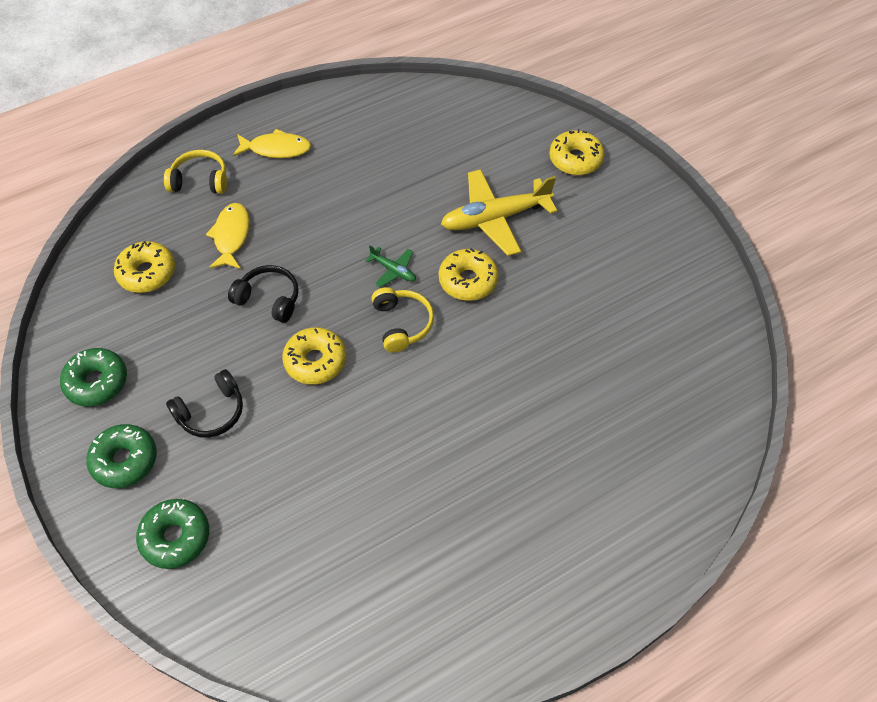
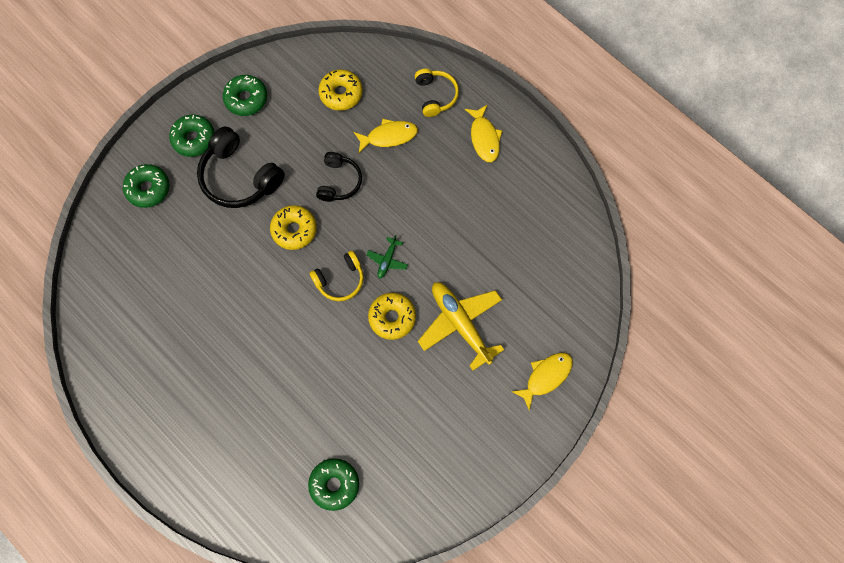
camera: 75 degrees right, 15 degrees up
black headphones [166,369,243,438] -> black headphones [197,126,285,208], size x1.65
yellow donut [549,129,605,175] -> yellow fish [511,353,573,411]
none -> green donut [308,458,359,511]

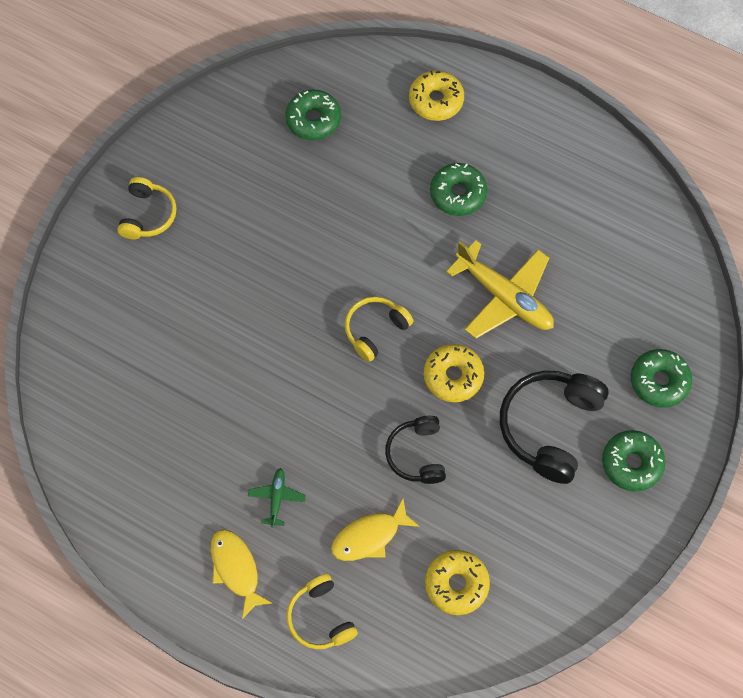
camera: 165 degrees right, 5 degrees down
black headphones [197,126,285,208] -> black headphones turned 90 degrees counterclockwise [500,370,609,484]
green donut [223,75,267,116] -> green donut moved to [430,163,487,216]
green plane [366,235,408,279] -> green plane moved to [248,468,306,527]
yellow donut [368,293,416,340] -> yellow donut moved to [409,70,464,121]
yellow plane [418,282,504,371] -> yellow plane moved to [446,240,554,339]
yellow fish [511,353,573,411] -> none
none -> yellow headphones [117,177,176,239]

